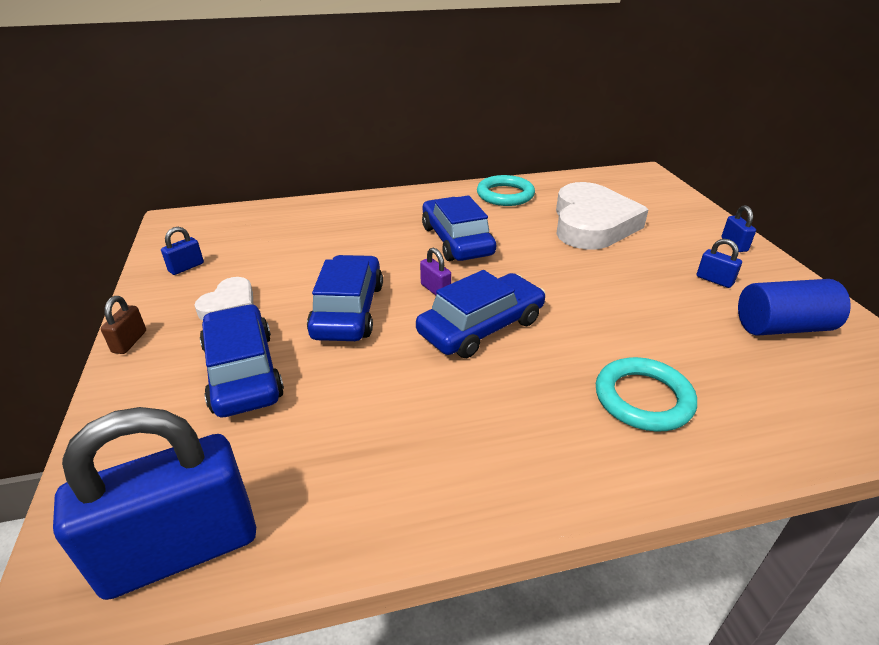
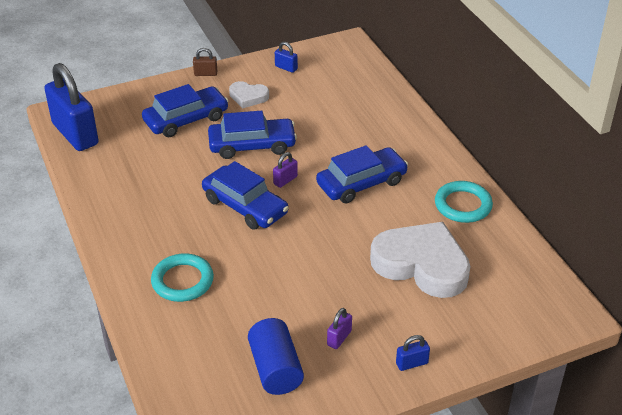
camera: 80 degrees right, 5 degrees up
white heart [556,182,649,250] -> white heart turned 150 degrees counterclockwise [370,222,471,298]
blue padlock [697,239,742,288] -> purple padlock [327,308,352,349]

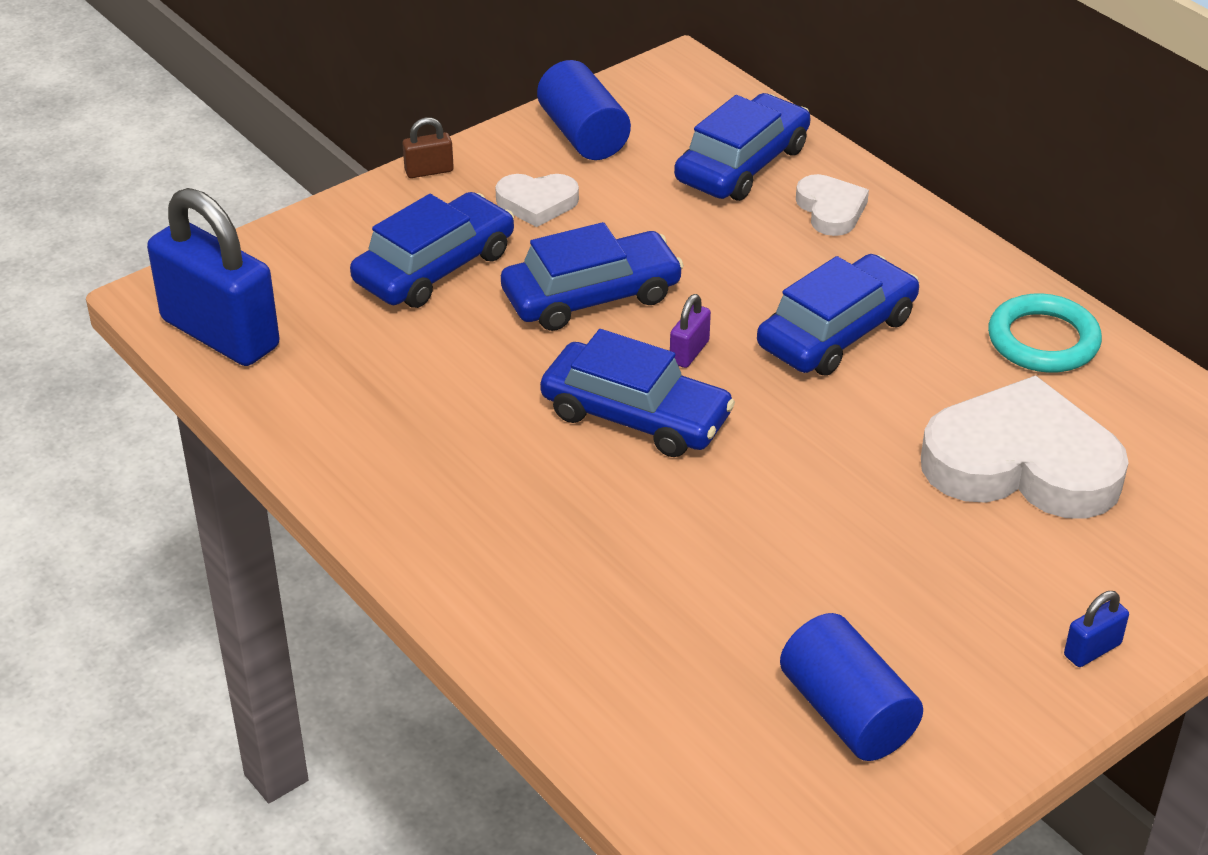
camera: 15 degrees left, 0 degrees up
turquoise ring [151,254,214,302] -> none
blue padlock [275,42,298,73] -> blue cylinder [537,60,631,160]
purple padlock [327,308,352,349] -> none
none -> blue car [674,93,811,201]
none -> white heart [796,174,869,236]

